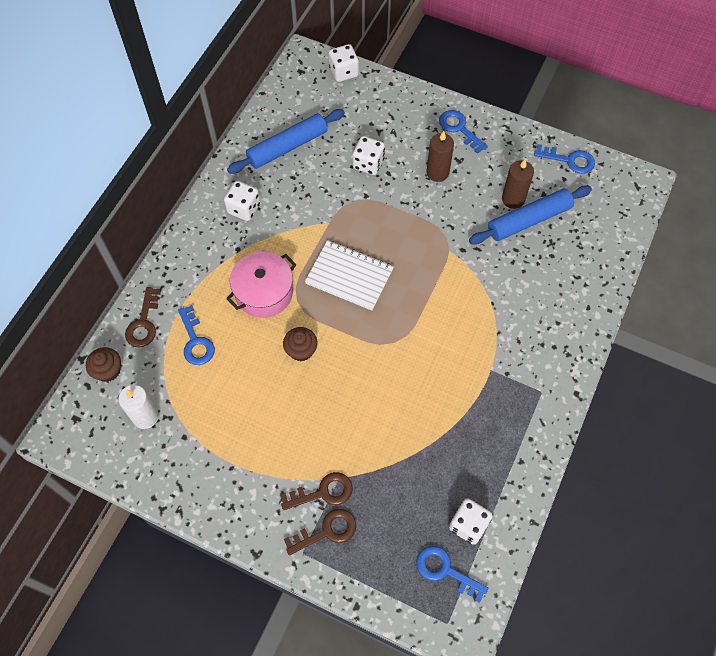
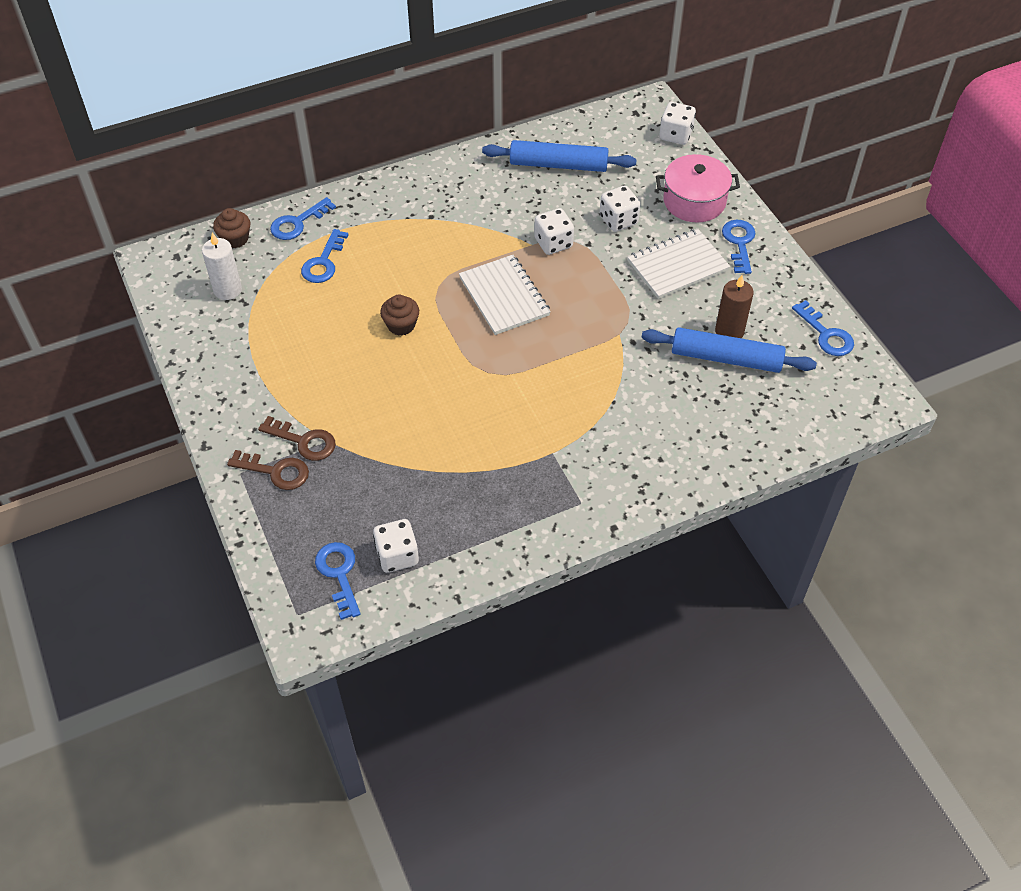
camera: 40 degrees right, 10 degrees down
brown key [125,287,161,347] -> blue key [270,197,336,240]
white dice [224,181,260,221] -> white dice moved to [534,208,574,255]
pink pot [226,252,297,318] -> pink pot moved to [656,154,740,222]
brown candle [426,131,454,182] -> white notebook [627,228,730,299]

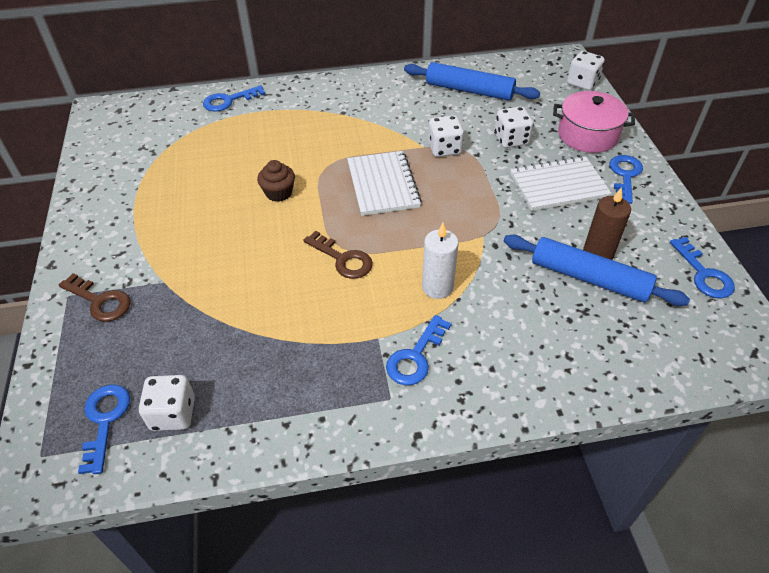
camera: 15 degrees right, 5 degrees down
white candle [202,232,242,300] -> white candle moved to [422,223,459,299]
brown cupcake [213,208,250,248] -> none
brown key [258,416,336,461] -> brown key moved to [303,231,373,279]
blue key [301,229,349,283] -> blue key moved to [386,315,452,385]

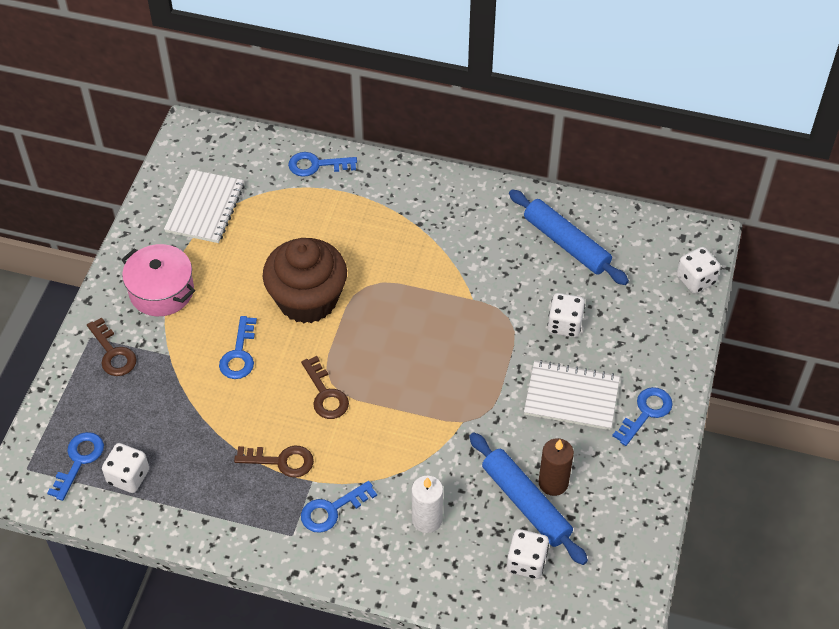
camera: 25 degrees right, 5 degrees up
brown cupcake [257,160,295,202] -> brown cupcake [263,238,347,323], size x2.24
white notebook [347,151,422,216] -> white notebook moved to [164,170,245,243]
white candle [422,223,459,299] -> white candle moved to [412,476,443,533]
white dice [428,115,464,157] -> white dice moved to [507,529,549,579]
pink pot [553,91,635,153] -> pink pot moved to [121,244,195,316]
blue key [670,237,735,299] -> blue key moved to [219,316,257,379]
none -> brown key [234,446,314,478]

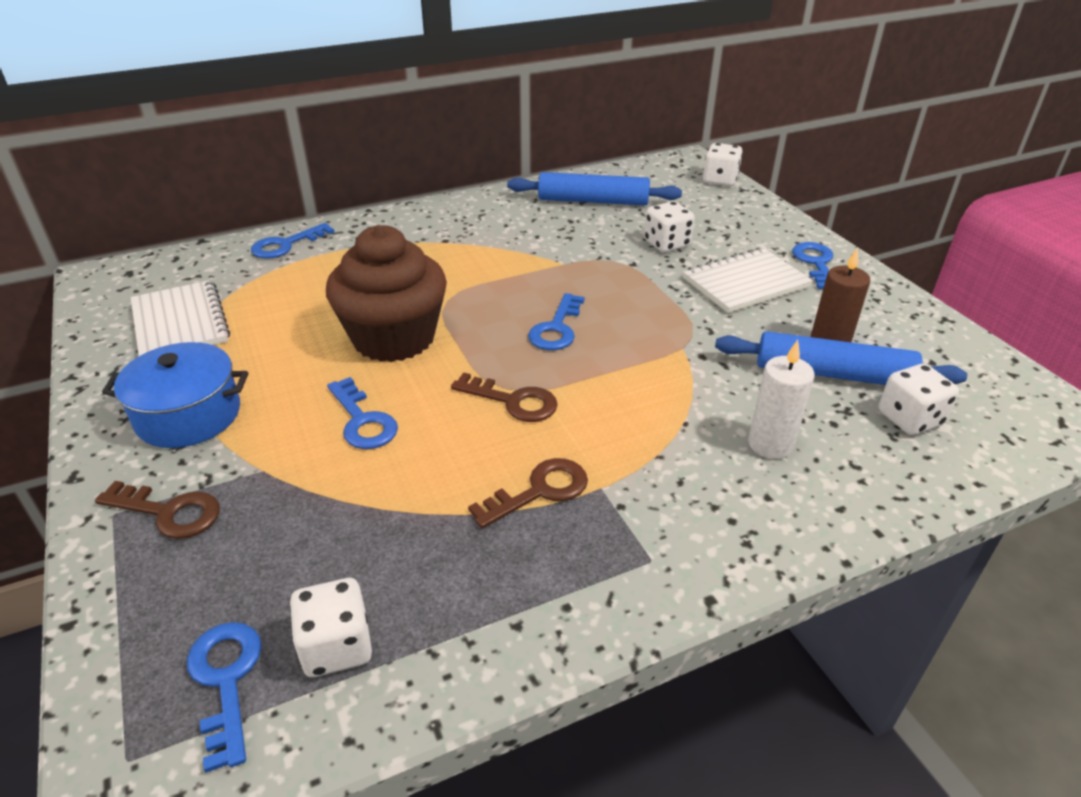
camera: 40 degrees left, 15 degrees down
pink pot [121,244,195,316] -> blue pot [102,342,248,448]
blue key [301,481,377,533] -> blue key moved to [528,293,585,350]

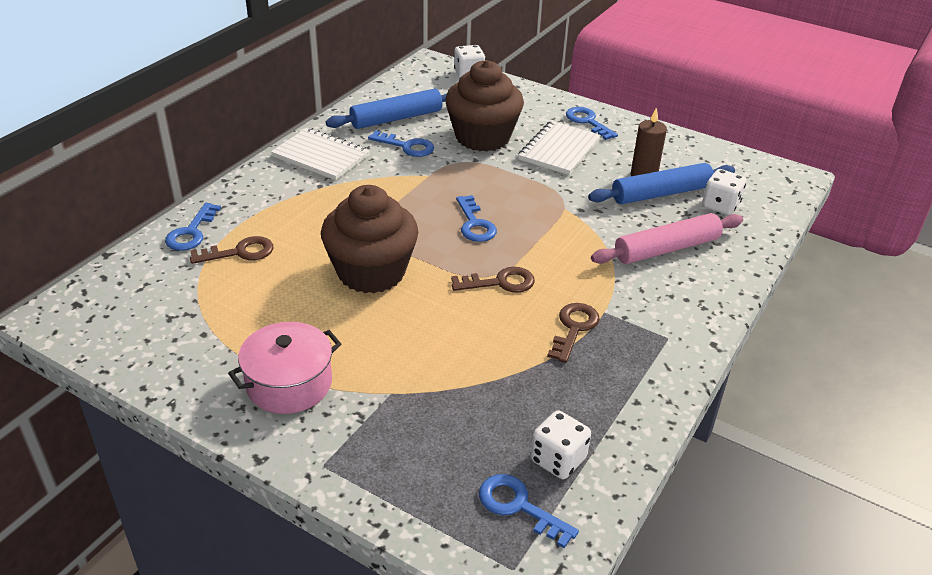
camera: 35 degrees left, 0 degrees up
brown key [95,481,220,539] -> brown key moved to [190,236,273,264]
blue pot [102,342,248,448] -> pink pot [228,322,341,414]
white notebook [131,280,230,356] -> white notebook moved to [271,128,370,180]
blue key [327,377,398,449] -> blue key moved to [368,130,434,157]
white dice [644,201,695,253] -> brown cupcake [445,60,524,151]
white candle [748,340,814,459] -> pink rolling pin [591,213,743,264]

